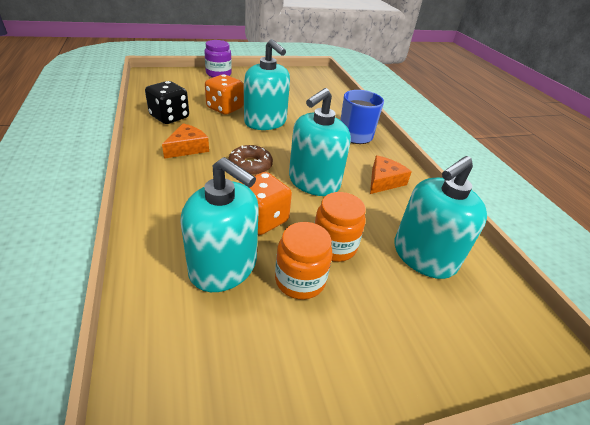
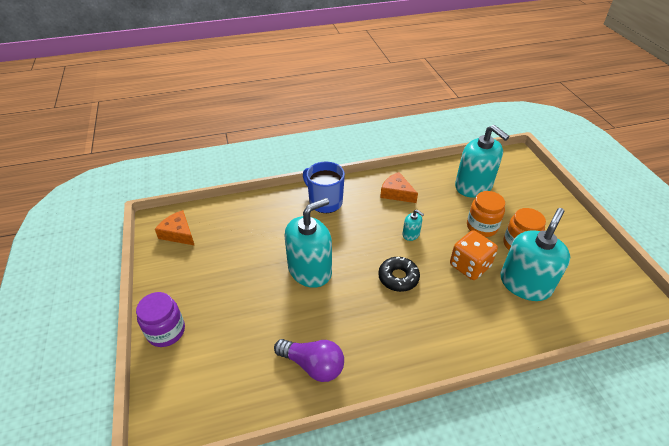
camera: 85 degrees left, 5 degrees up
black dice [145,81,189,124] -> purple light bulb [274,339,344,382]
orange cheese [162,123,209,159] -> orange cheese moved to [155,210,195,246]
orange dice [205,74,243,115] -> none
brown donut [228,145,273,175] -> black donut [378,256,420,292]
turquoise soap dispenser [289,88,351,196] -> turquoise soap dispenser [402,210,424,241], size x0.43

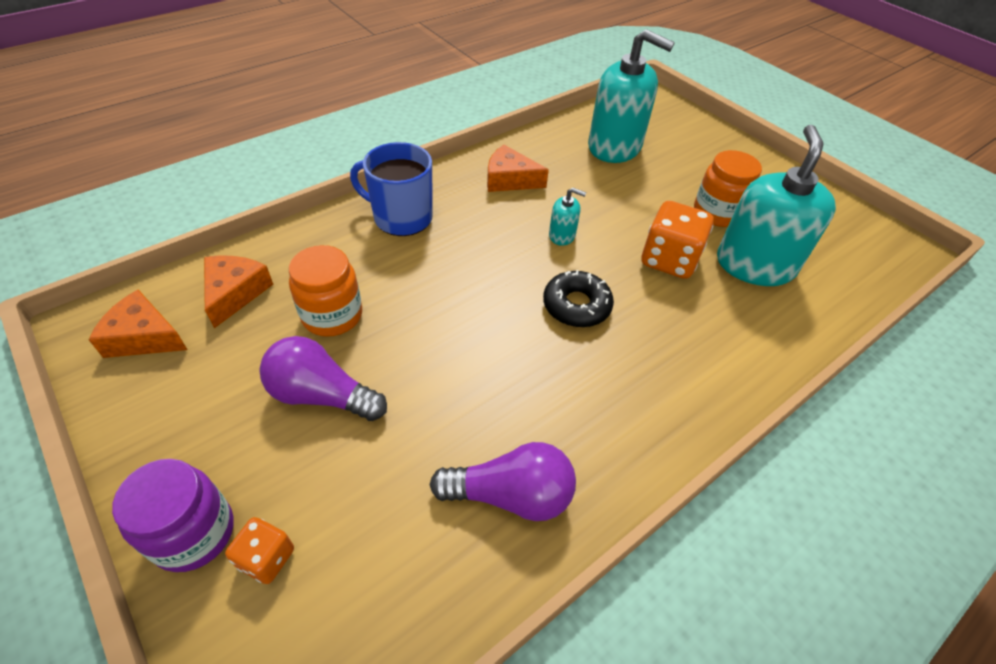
camera: 25 degrees left, 5 degrees up
turquoise soap dispenser [285,198,332,288] -> none
orange jar [467,191,505,237] -> orange jar moved to [289,245,362,337]
none -> orange cheese [204,256,273,328]
none -> orange dice [225,517,294,584]
none -> purple light bulb [260,336,387,421]

